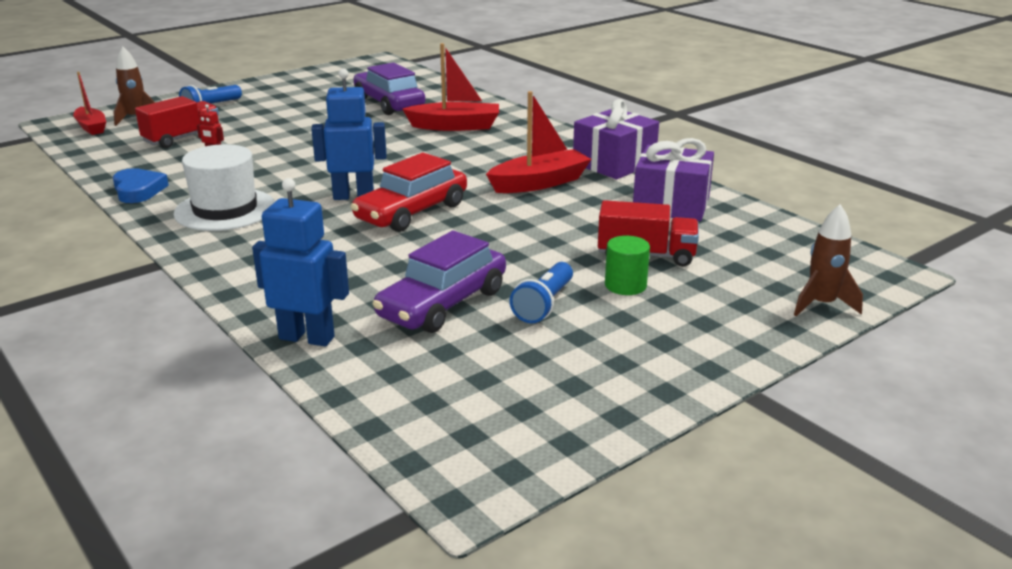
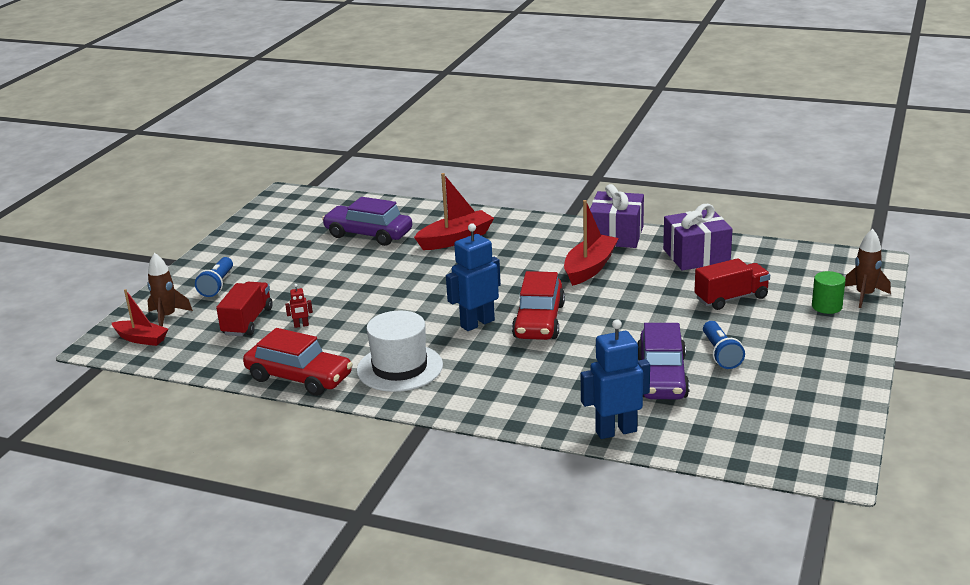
camera: 30 degrees left, 0 degrees up
blue heart [113,168,169,203] -> red car [243,328,353,396]
green cylinder [605,236,650,295] -> green cylinder moved to [812,271,845,314]

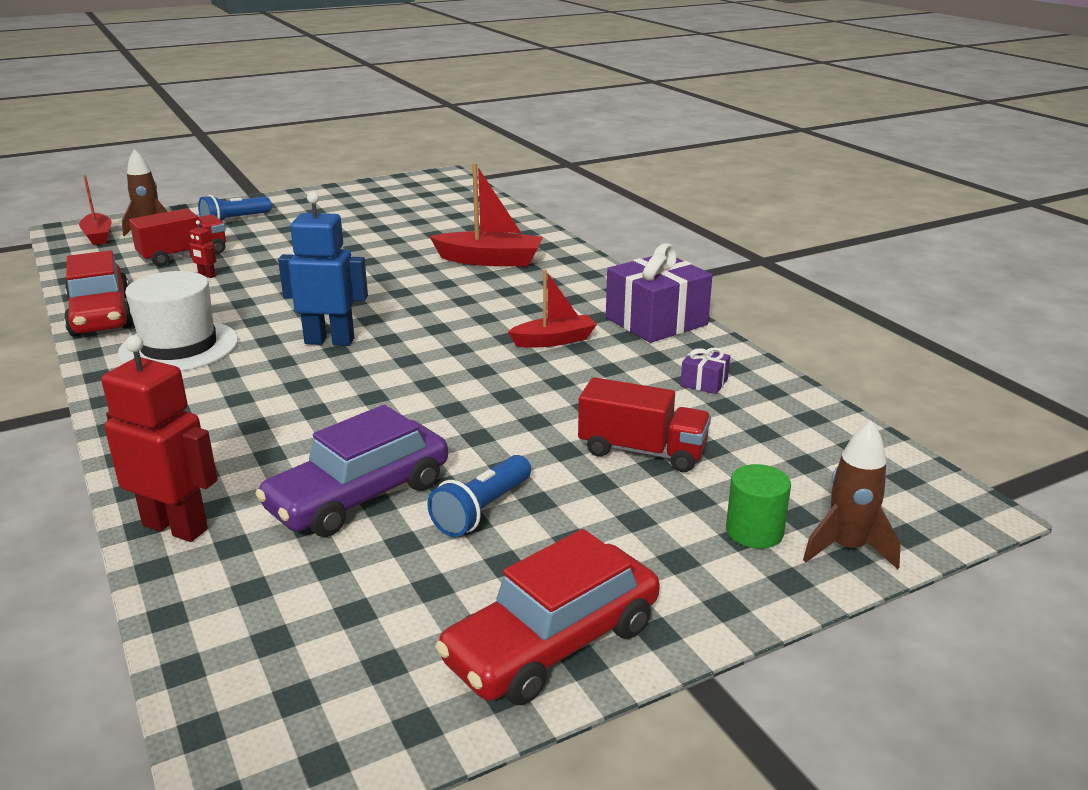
camera: 40 degrees right, 0 degrees up
purple car [322,197,412,246] -> none
red car [512,271,565,340] -> red car moved to [435,529,660,705]
red boat [564,200,619,286] -> red boat [508,269,597,348], size x0.66
blue robot [581,319,650,439] -> red robot [101,335,218,542]
purple gift [663,204,732,270] -> purple gift [680,348,730,394], size x0.45

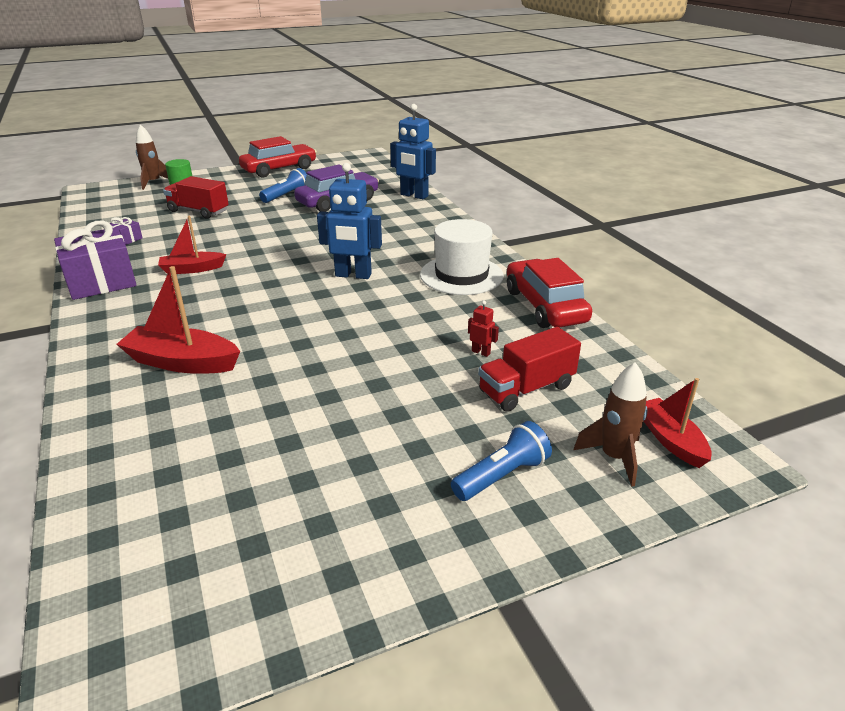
camera: 175 degrees left, 5 degrees up
red robot [101,335,218,542] -> blue robot [390,104,436,199]

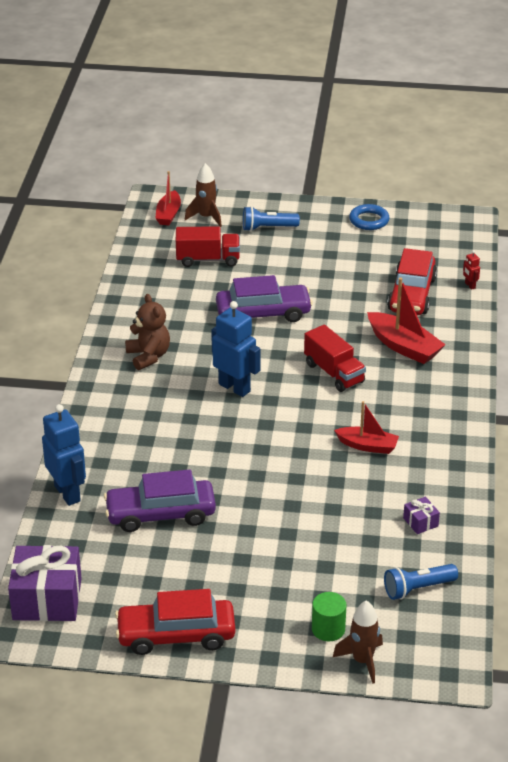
camera: 150 degrees left, 5 degrees up
purple gift [54,221,137,300] -> purple gift moved to [8,545,82,621]
red truck [163,176,229,219] -> red truck moved to [304,325,366,392]
blue flashlight [259,168,307,203] -> blue flashlight moved to [384,564,458,600]
white hat [420,219,504,295] -> brown teddy bear [125,294,170,370]
red robot [468,300,499,357] -> red robot moved to [463,250,480,290]
red car [507,258,592,328] -> red car moved to [387,248,437,315]
none -> purple car [216,275,313,322]
none -> blue ring [349,204,390,230]

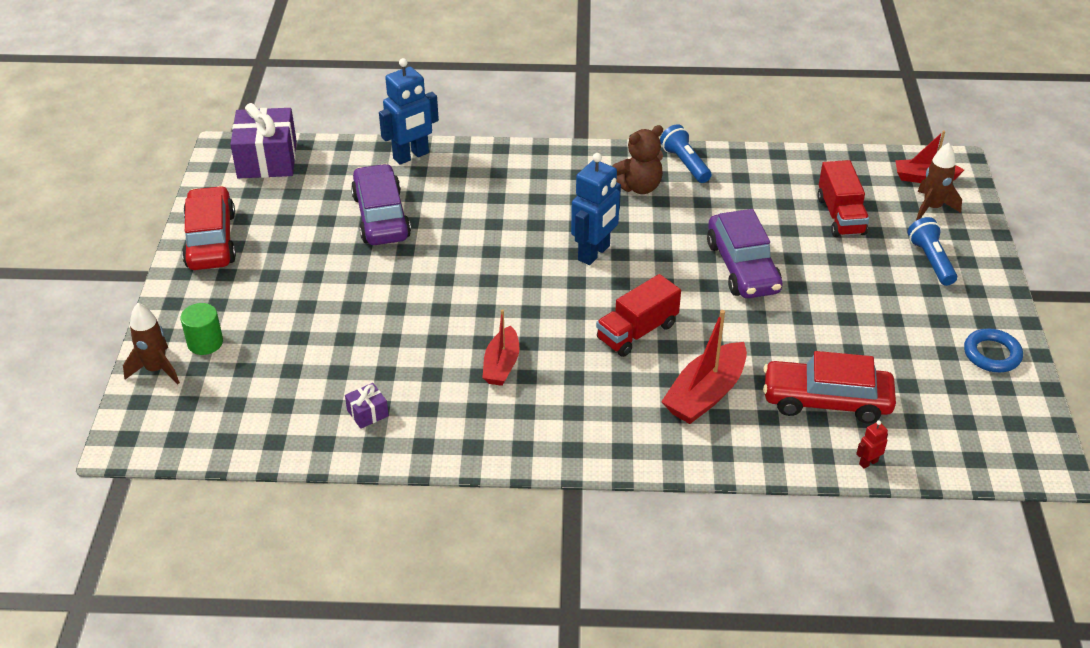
camera: 85 degrees right, 5 degrees up
blue flashlight [384,564,458,600] -> blue flashlight moved to [660,124,711,183]

